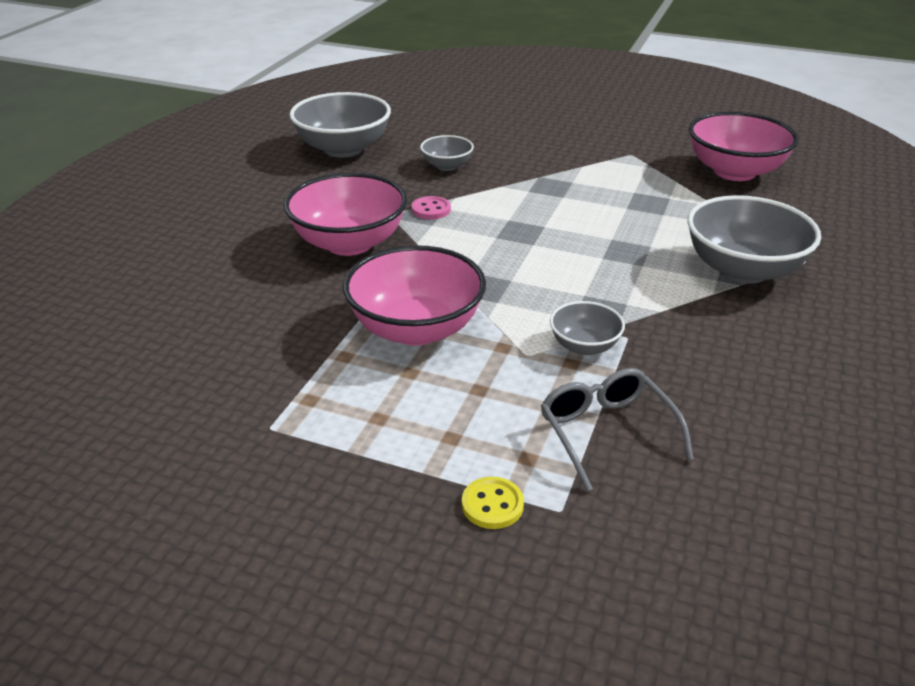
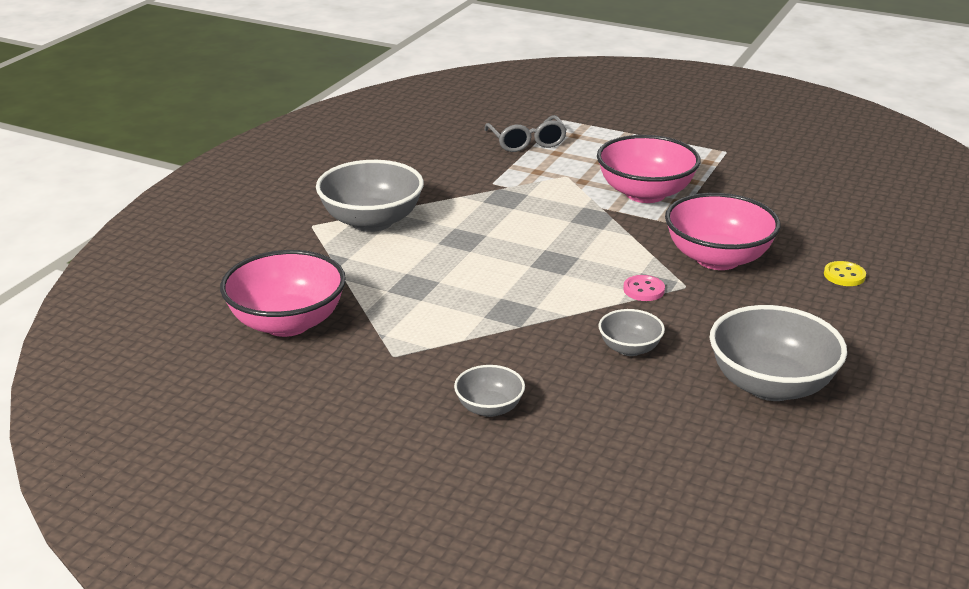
camera: 175 degrees left, 5 degrees down
yellow button [462,477,524,529] -> yellow button moved to [824,261,866,286]
grey bowl [550,301,625,355] -> grey bowl moved to [454,365,525,417]

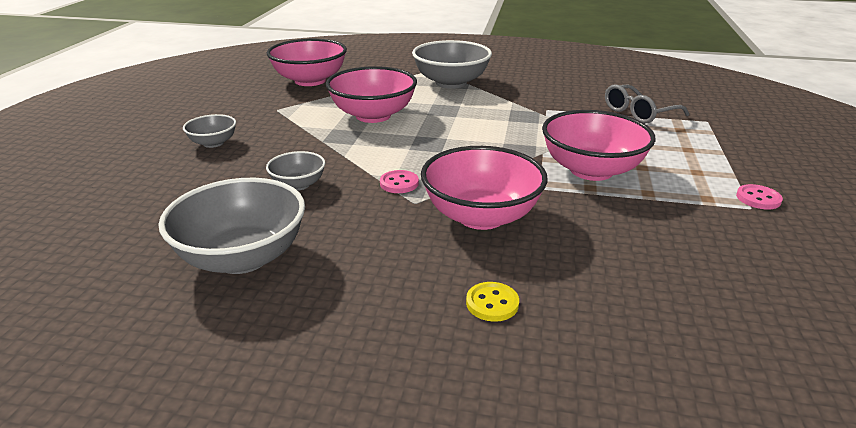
camera: 75 degrees right, 0 degrees up
none -> pink bowl [326,66,417,123]
none -> pink button [736,184,783,210]

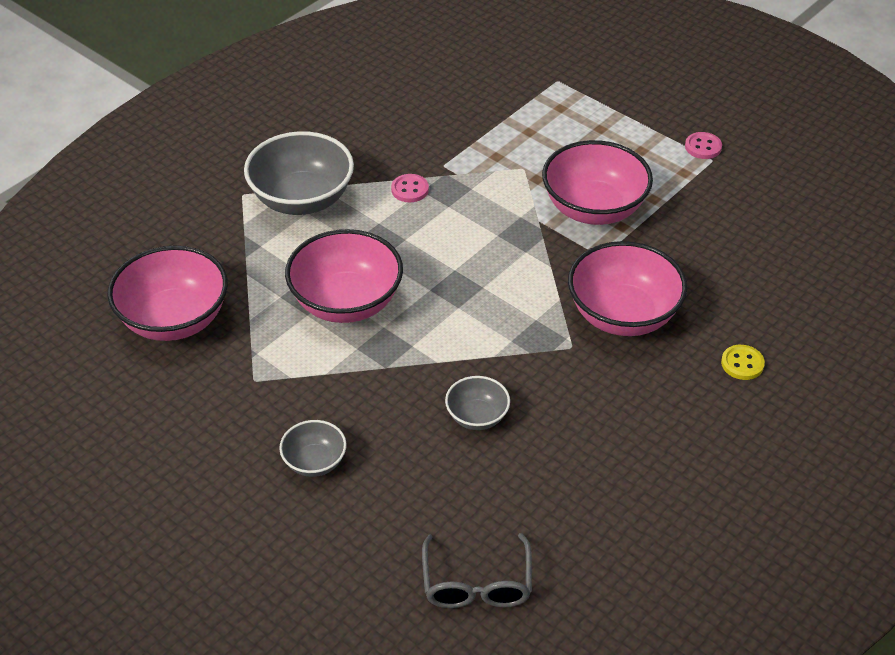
camera: 60 degrees left, 15 degrees up
grey bowl [158,178,305,274] -> none
pink button [380,170,419,193] -> pink button moved to [391,174,429,202]
grey glasses [605,84,689,123] -> grey glasses moved to [422,533,532,608]

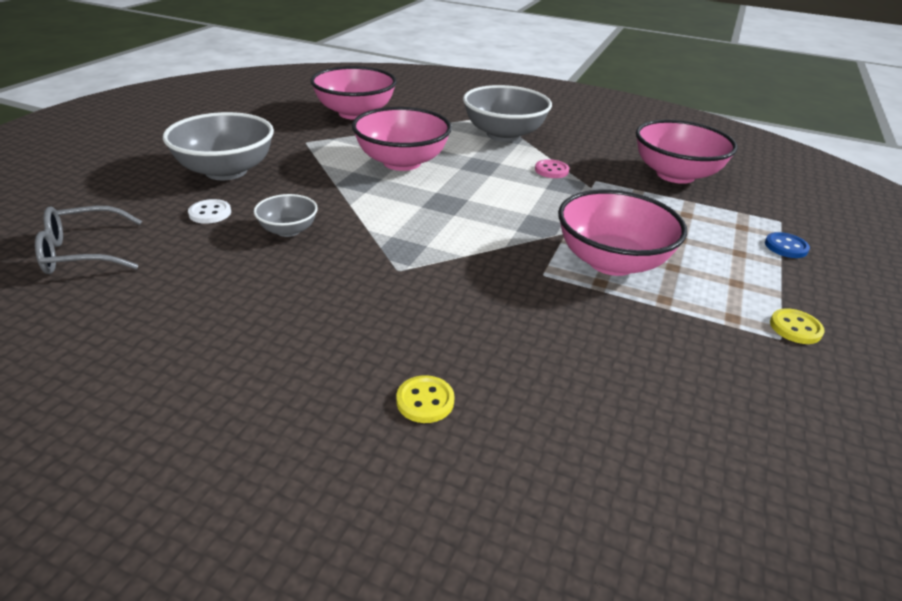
camera: 70 degrees right, 10 degrees down
grey bowl [279,420,347,477] -> grey bowl [163,112,274,180], size x1.93
pink bowl [568,241,687,336] -> pink bowl moved to [636,120,737,184]
pink button [685,132,722,159] -> yellow button [770,308,824,344]
none -> white button [188,199,231,224]
none -> blue button [765,232,810,258]

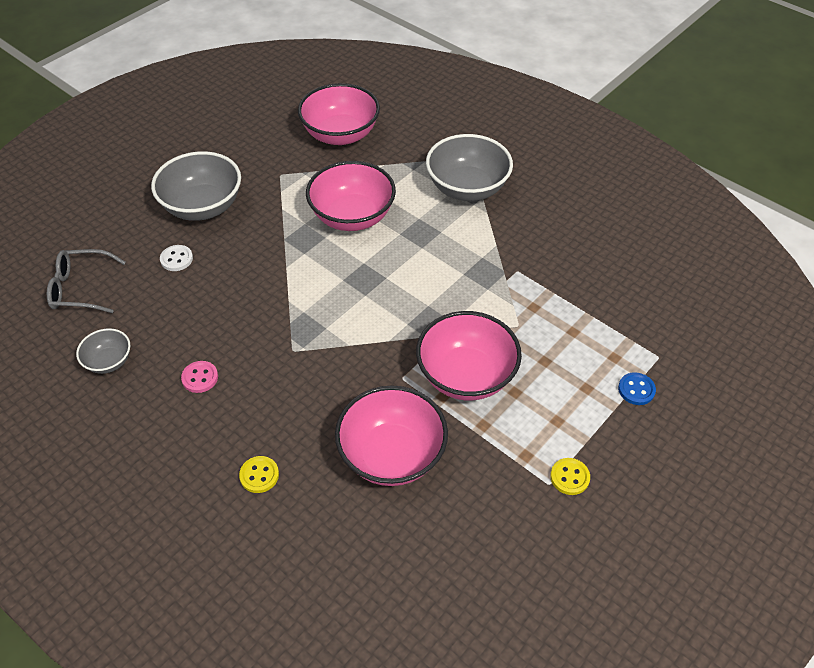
camera: 20 degrees right, 15 degrees up
grey bowl [254,194,318,237] -> grey bowl moved to [76,328,130,374]
pink button [535,159,569,178] -> pink button moved to [181,361,218,393]
pink bowl [636,120,737,184] -> pink bowl moved to [335,386,448,486]

